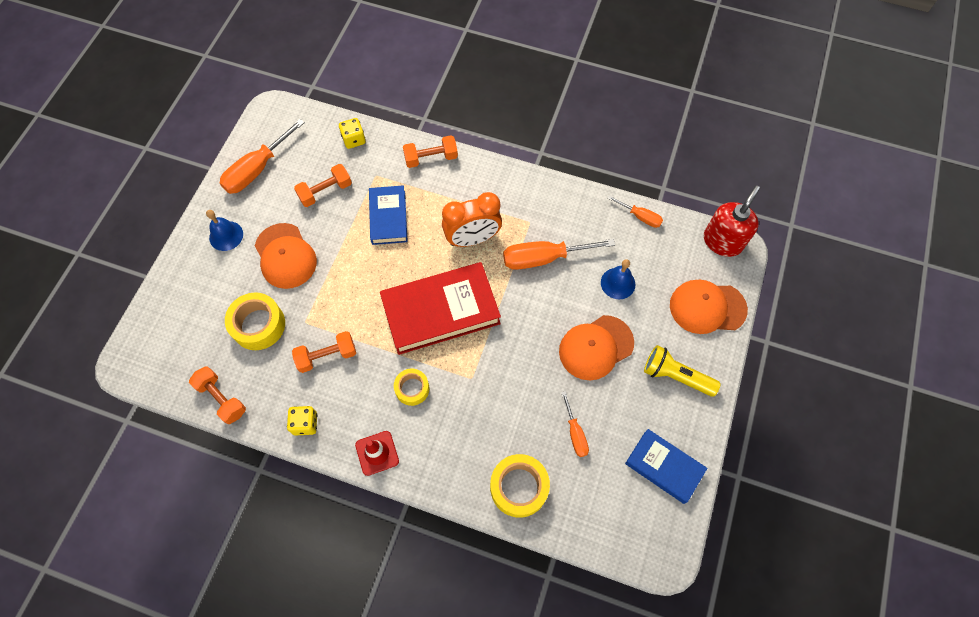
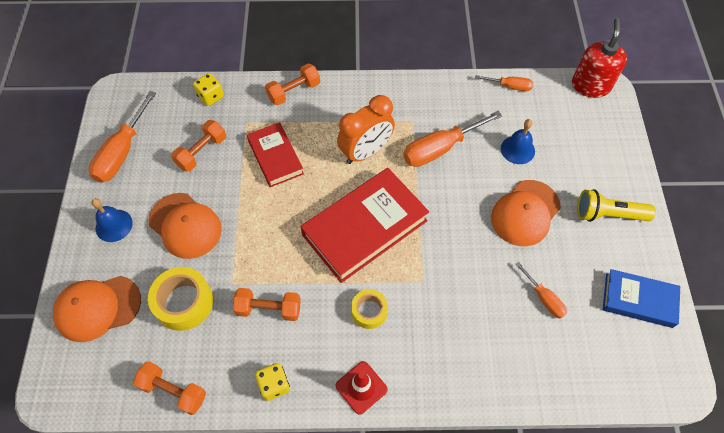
camera: 20 degrees left, 5 degrees down
orange dumbbell [292,331,356,373] -> orange dumbbell turned 45 degrees clockwise [233,288,301,321]
blue book [369,185,408,245] -> red book [247,122,304,187]
yellow tape [490,454,550,518] -> none
orange cap [670,280,748,334] -> orange cap moved to [53,276,141,342]

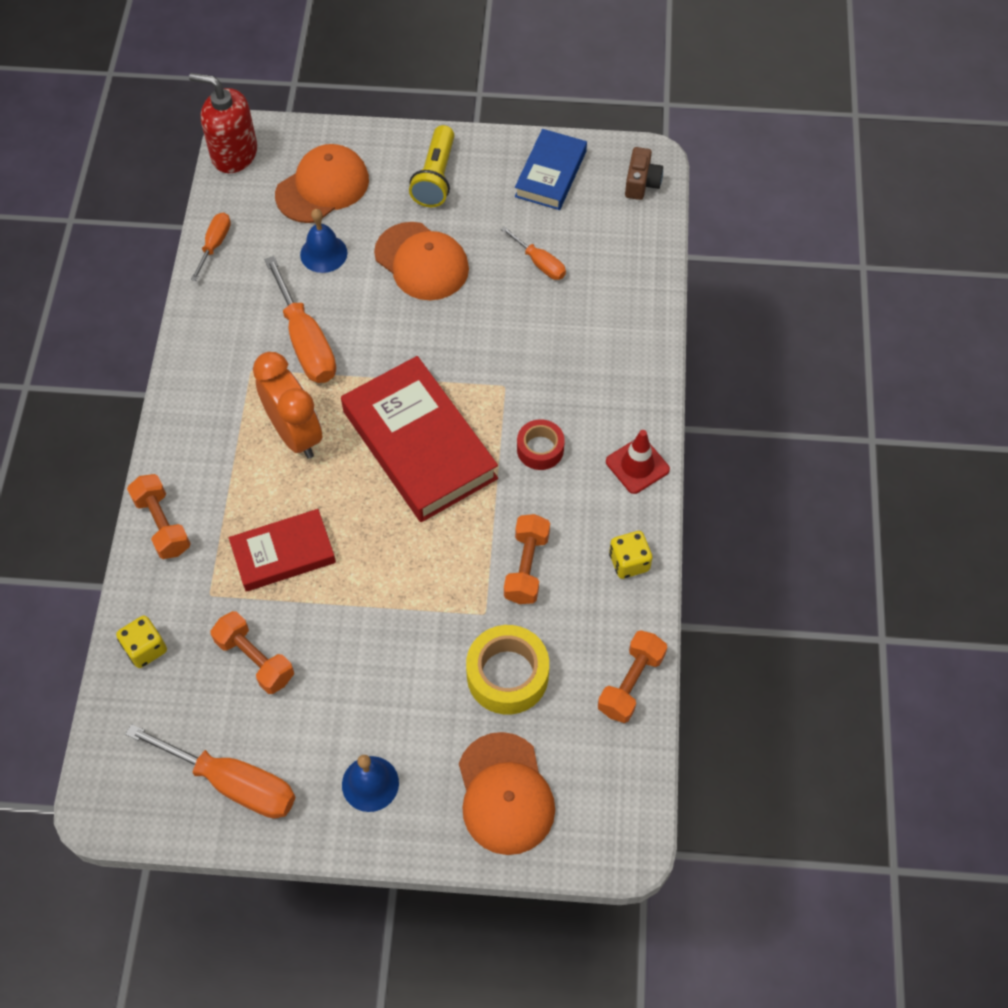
camera: 85 degrees left, 0 degrees up
orange cap [149,193,222,259] -> orange cap moved to [275,144,369,223]
yellow tape [351,289,388,329] -> red tape [517,419,565,470]
orange screwdriver [515,262,567,319] -> orange screwdriver turned 75 degrees clockwise [501,226,566,280]
none -> brown camera [625,147,663,200]

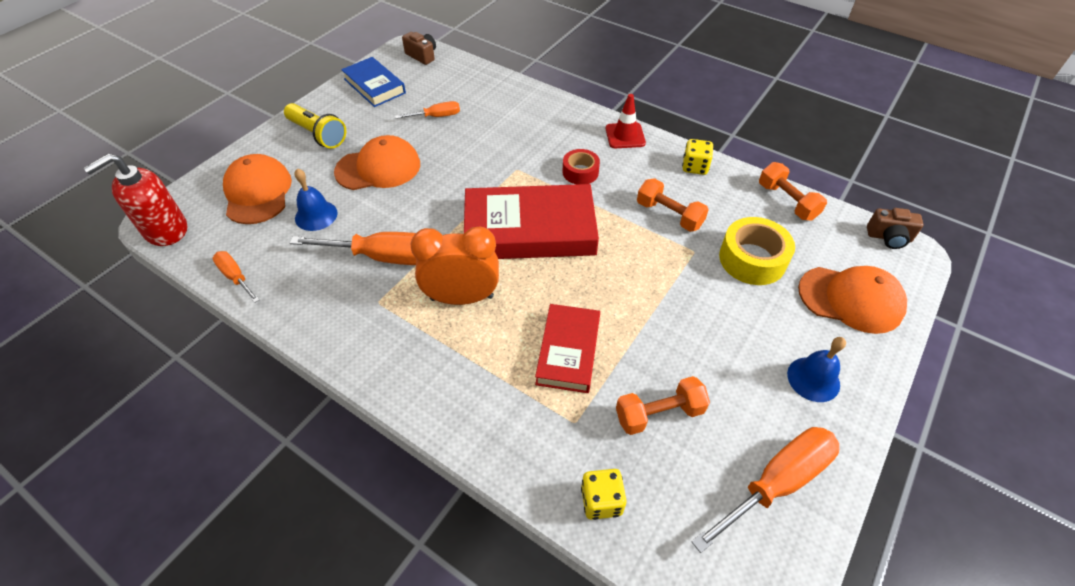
camera: 60 degrees left, 10 degrees down
orange dumbbell [127,474,191,559] -> none
none -> brown camera [867,208,924,249]

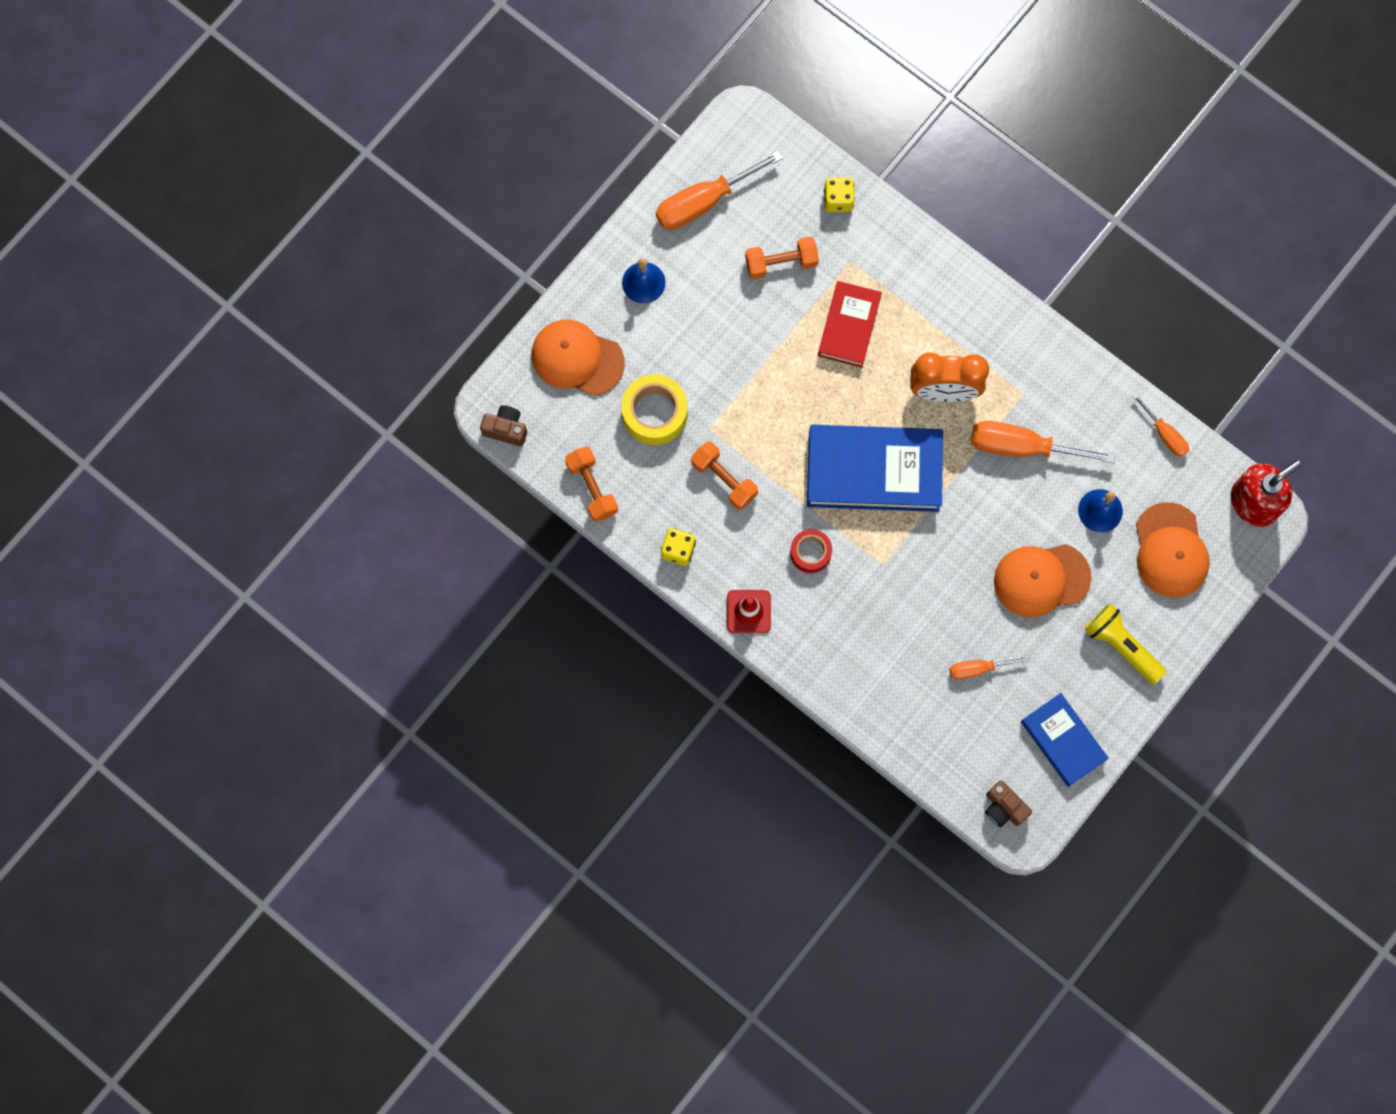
camera: 175 degrees left, 25 degrees up
red book [464,184,599,259] -> blue book [807,425,943,512]

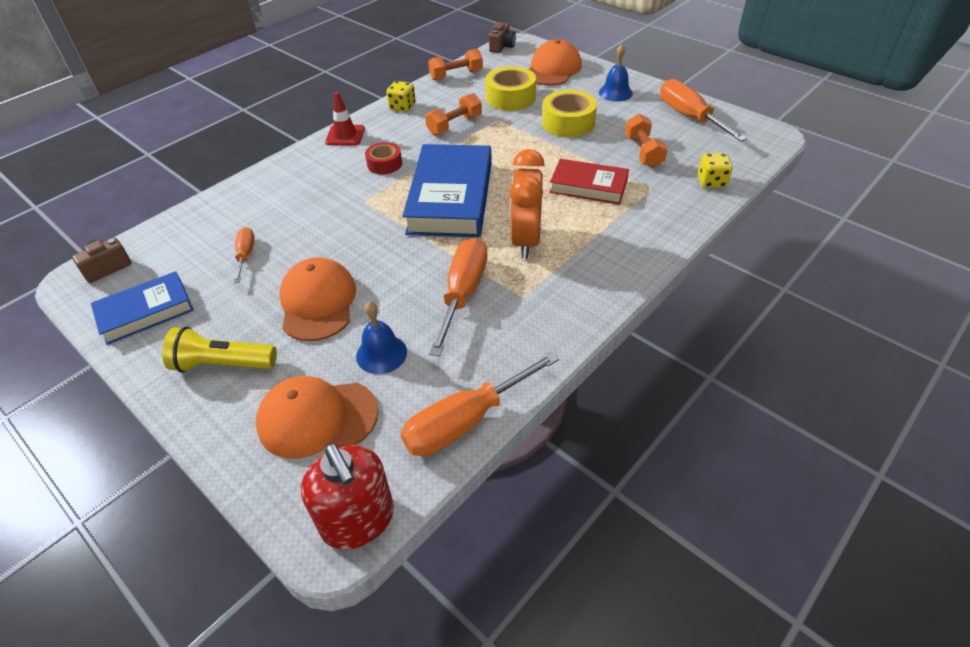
camera: 95 degrees right, 30 degrees down
yellow flashlight [1084,603,1166,684] -> yellow flashlight turned 135 degrees counterclockwise [162,327,277,373]
orange screwdriver [1132,393,1189,457] -> orange screwdriver [401,352,559,456], size x1.83
none -> yellow tape [542,90,597,137]

